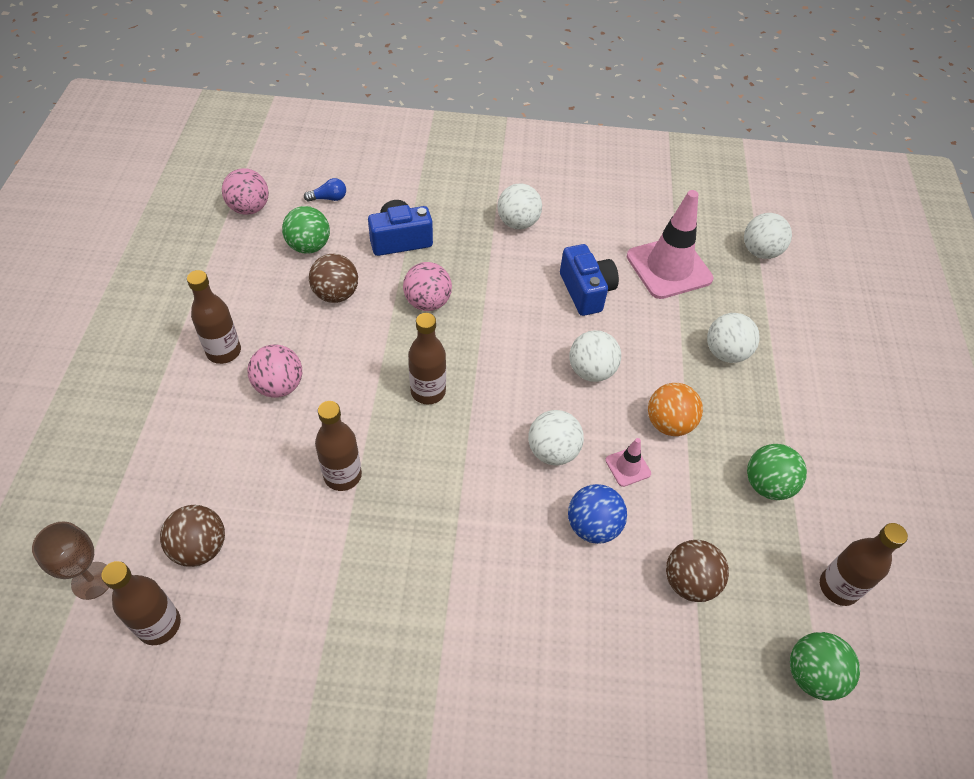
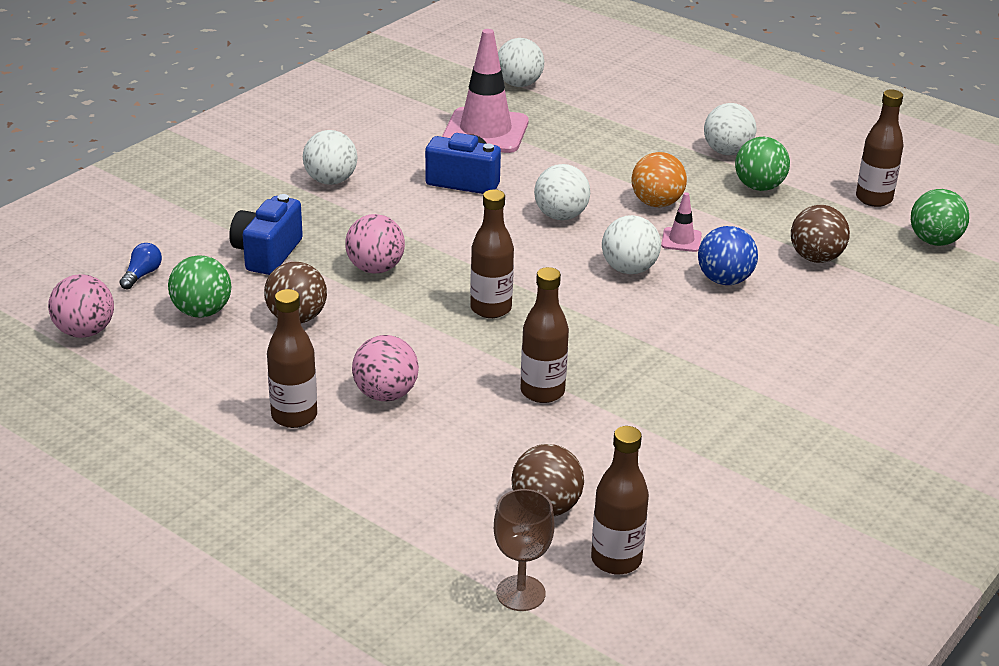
camera: 55 degrees left, 20 degrees down
white ball [707,313,760,363] -> white ball moved to [704,103,756,155]

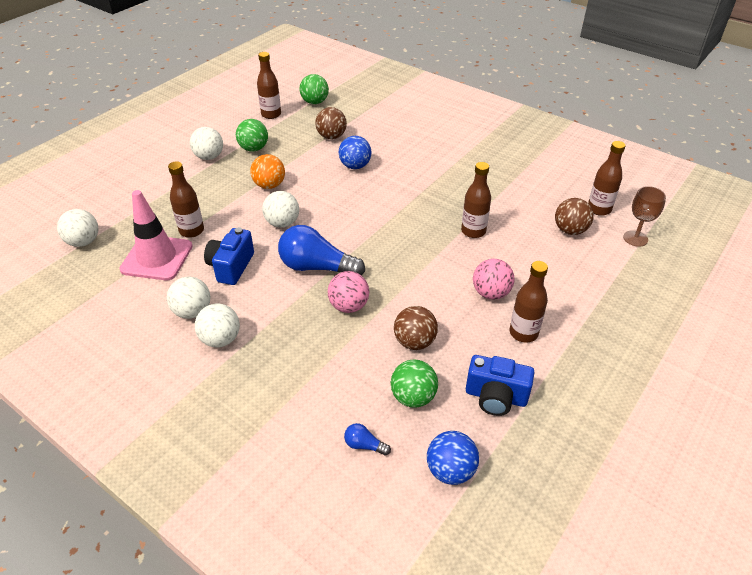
camera: 90 degrees left, 10 degrees up
pink ball [48,274,114,338] -> blue ball [427,431,479,485]
blue camera [229,194,303,275] -> blue camera moved to [466,355,535,416]
brown bottle [470,190,514,318] -> brown bottle moved to [168,161,204,238]
white ball [602,215,661,274] -> white ball moved to [167,277,211,319]
pink traffic cone [661,192,702,252] -> none
none -> blue light bulb [278,225,365,275]

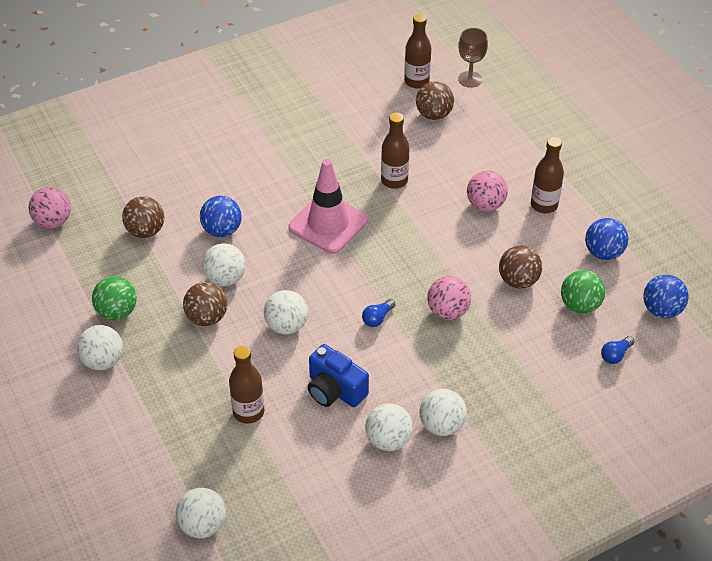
camera: 65 degrees left, 5 degrees up
pink traffic cone [120,190,193,280] -> pink traffic cone moved to [289,159,368,254]
orange ball [250,154,285,189] -> brown ball [183,282,227,326]
brown bottle [257,52,281,119] -> none
blue light bulb [278,225,365,275] -> blue light bulb [362,299,395,327], size x0.43
green ball [300,74,329,104] -> pink ball [28,187,71,228]
blue camera [466,355,535,416] -> blue ball [585,218,628,260]
none -> white ball [202,243,245,286]

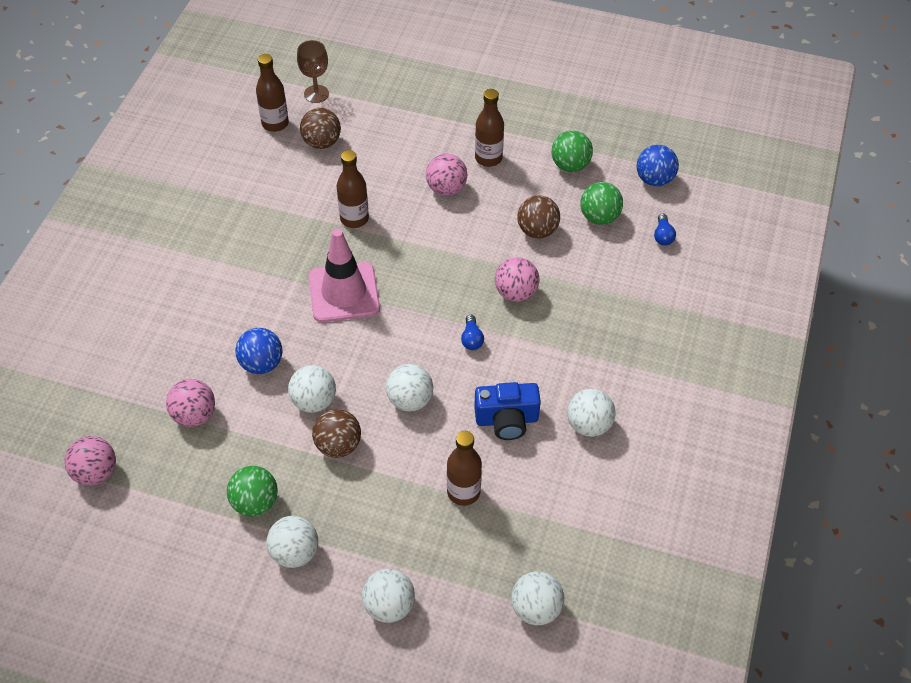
camera: 45 degrees left, 5 degrees up
brown ball [122,196,164,238] -> pink ball [166,379,215,427]
white ball [419,389,467,436] -> white ball moved to [362,569,415,623]
blue ball [585,218,628,260] -> green ball [551,130,593,172]

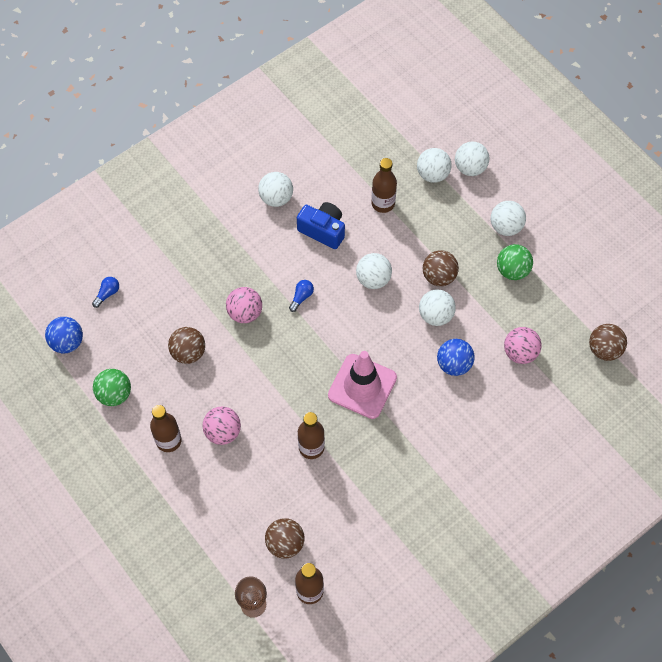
camera: 145 degrees left, 10 degrees up
pink ball [64,436,116,486] -> brown ball [589,324,627,361]
white ball [511,571,564,625] -> white ball moved to [417,148,452,183]
green ball [580,182,623,225] -> none

